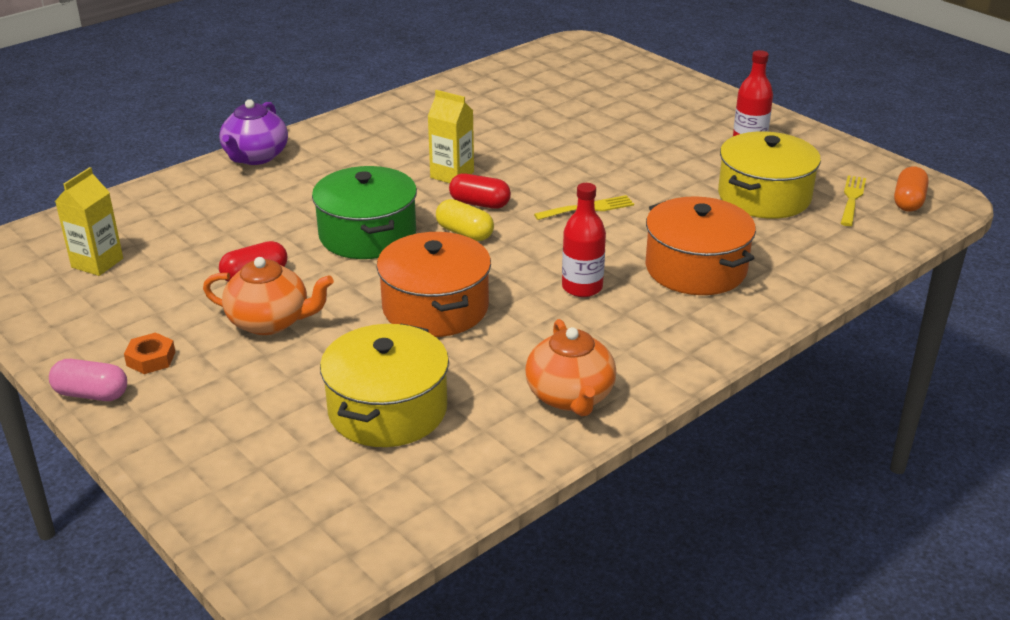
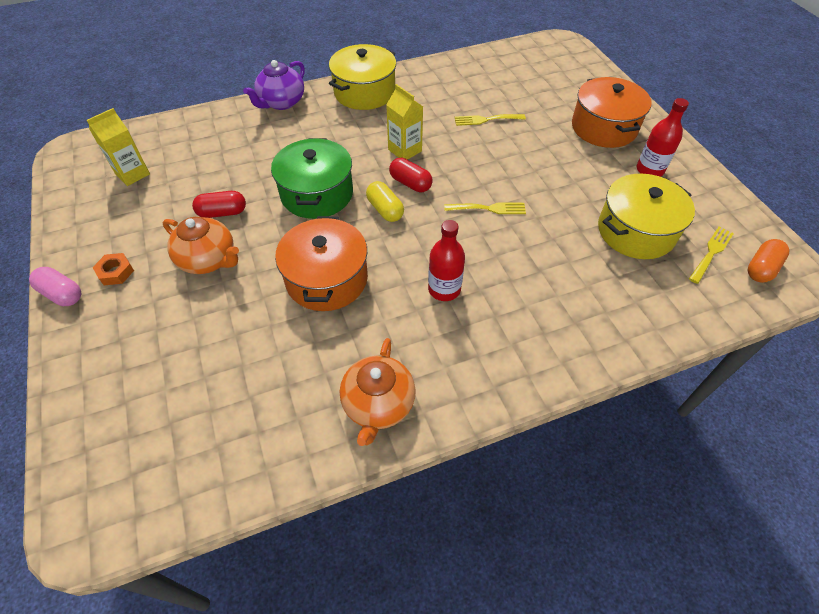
camera: 20 degrees right, 20 degrees up
yellow pot [320,324,449,447] -> yellow pot moved to [329,44,396,110]
orange pot [646,196,756,295] -> orange pot moved to [572,77,652,148]
none -> yellow fork [455,114,526,126]

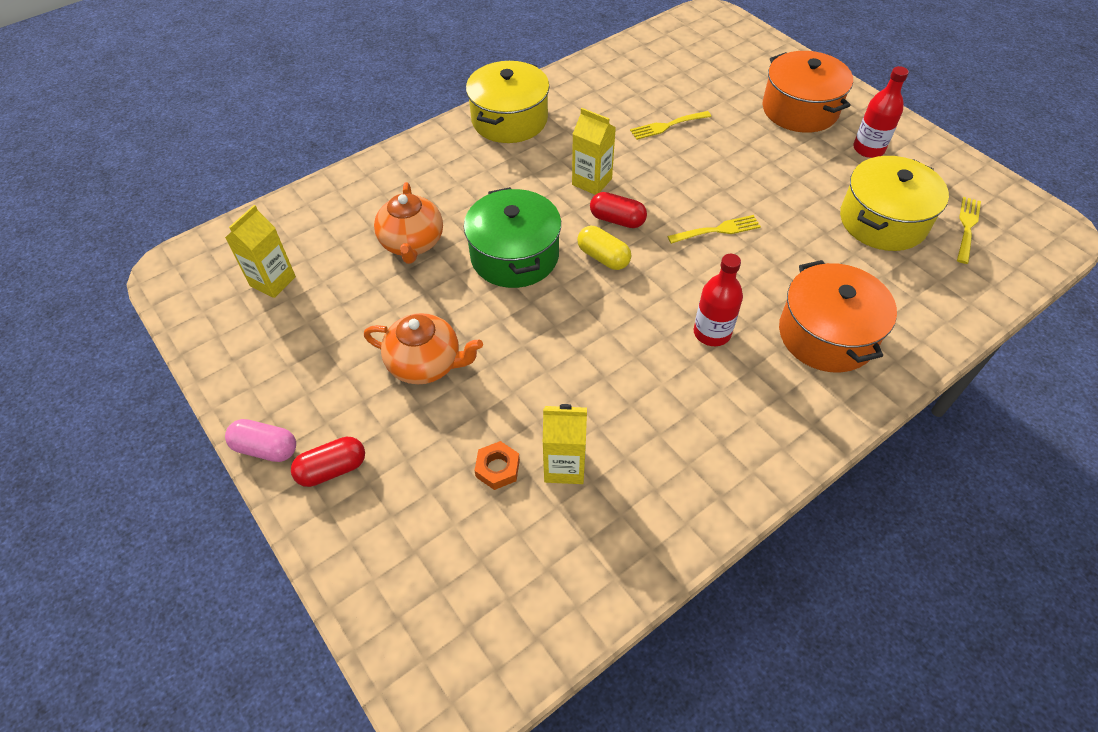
camera: 15 degrees left, 0 degrees up
orange nut [92,253,134,285] -> orange nut moved to [474,441,520,490]
red capsule [192,191,246,218] -> red capsule moved to [291,437,365,487]
purple teapot [243,60,305,110] -> none
orange pot [275,216,368,311] -> orange pot moved to [779,260,897,373]
orange teapot [340,338,416,446] -> orange teapot moved to [374,182,443,264]
orange capsule [748,239,789,283] -> none
none -> yellow carton [543,404,587,484]

